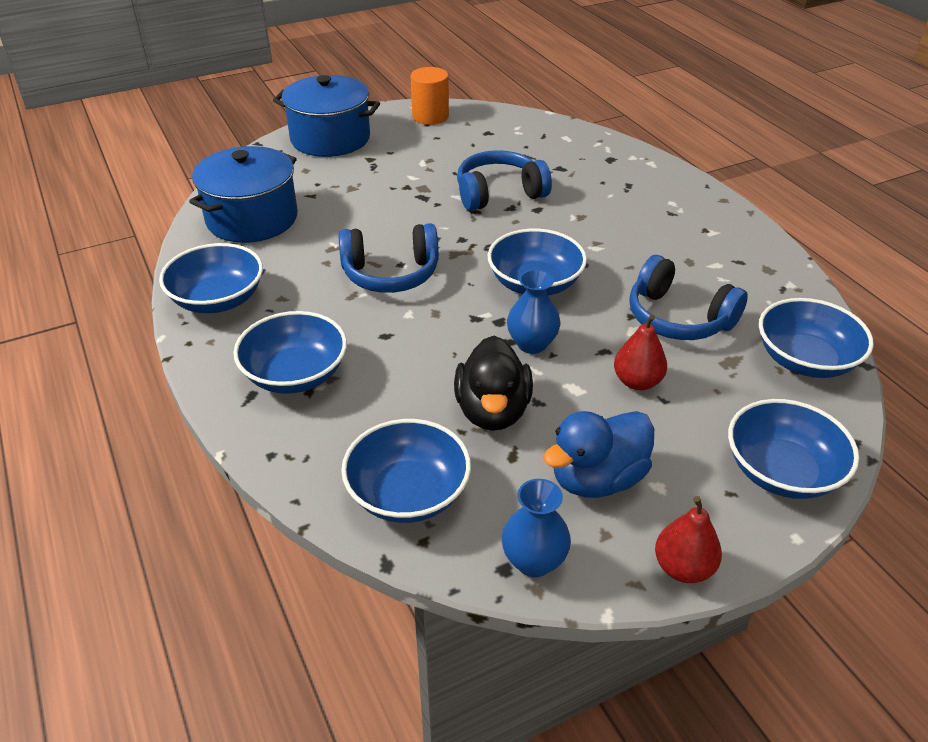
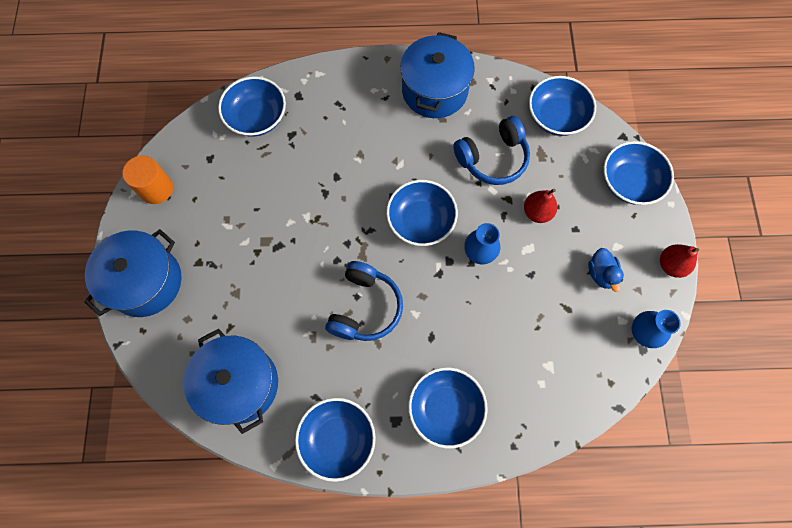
camera: 65 degrees left, 30 degrees up
blue bowl [341,419,471,523] -> blue bowl moved to [218,76,286,137]
black duck [454,336,533,431] -> none
blue headphones [457,150,552,211] -> none
blue duck [543,411,654,498] -> blue duck [588,248,624,292], size x0.62
none -> blue pot [400,32,475,118]

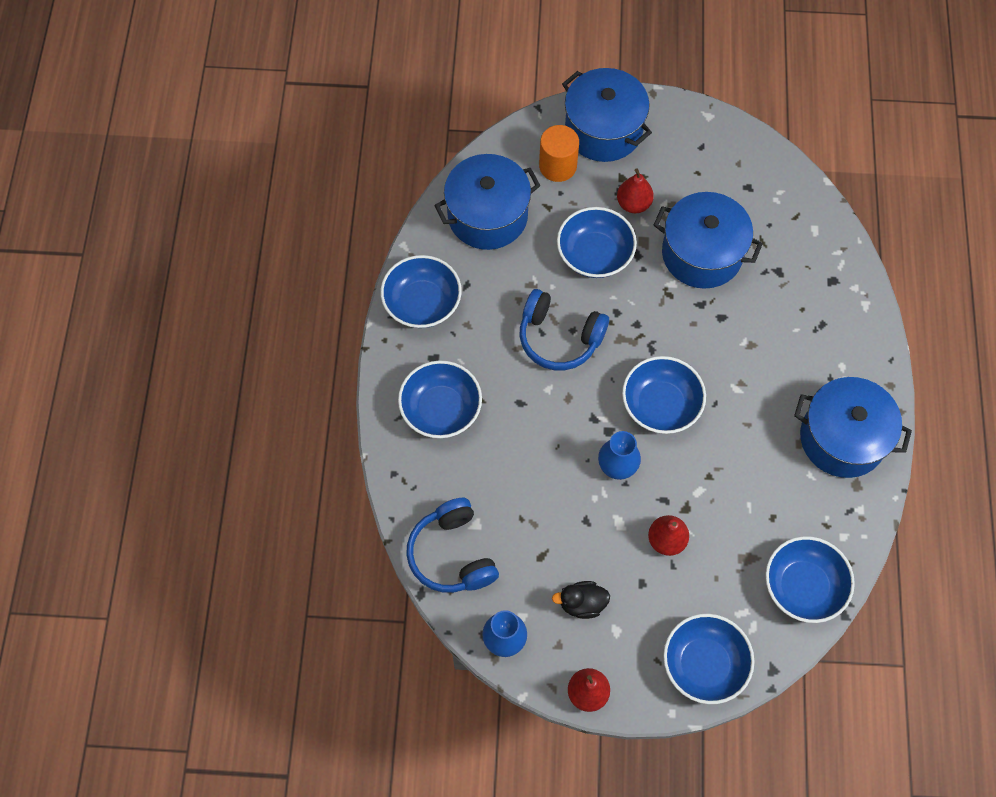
camera: 95 degrees right, 5 degrees down
orange cylinder [122,155,173,204] -> orange cylinder moved to [539,125,579,182]
blue bowl [218,76,286,137] -> blue bowl moved to [557,207,637,278]
blue headphones [453,116,530,185] -> blue headphones moved to [406,498,499,593]
blue duck [588,248,624,292] -> black duck [552,581,610,619]
none -> red pear [617,168,654,213]
none -> blue pot [654,192,763,289]

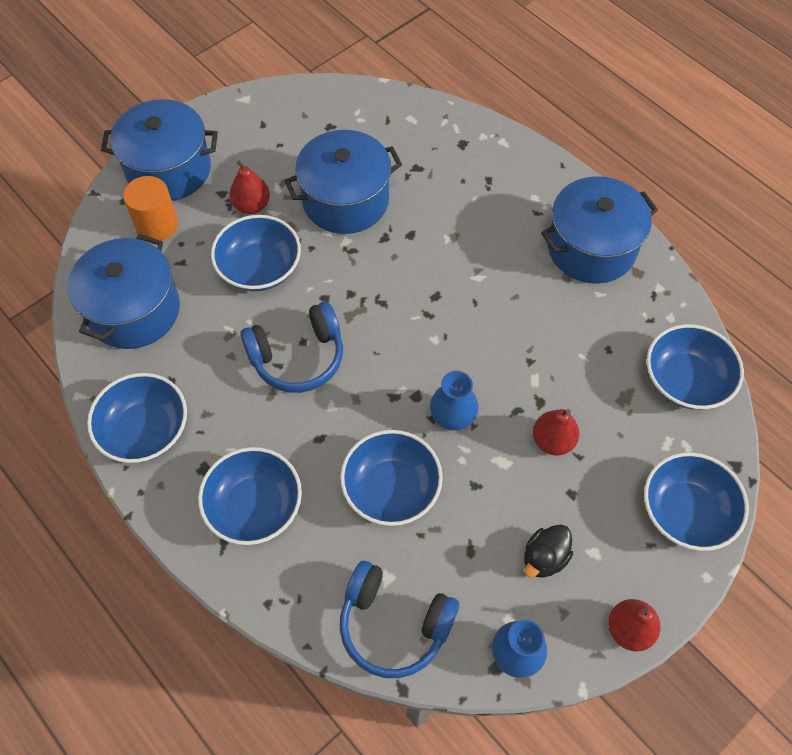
camera: 45 degrees left, 5 degrees down
blue bowl [622,356,706,434] -> blue bowl moved to [340,430,443,526]

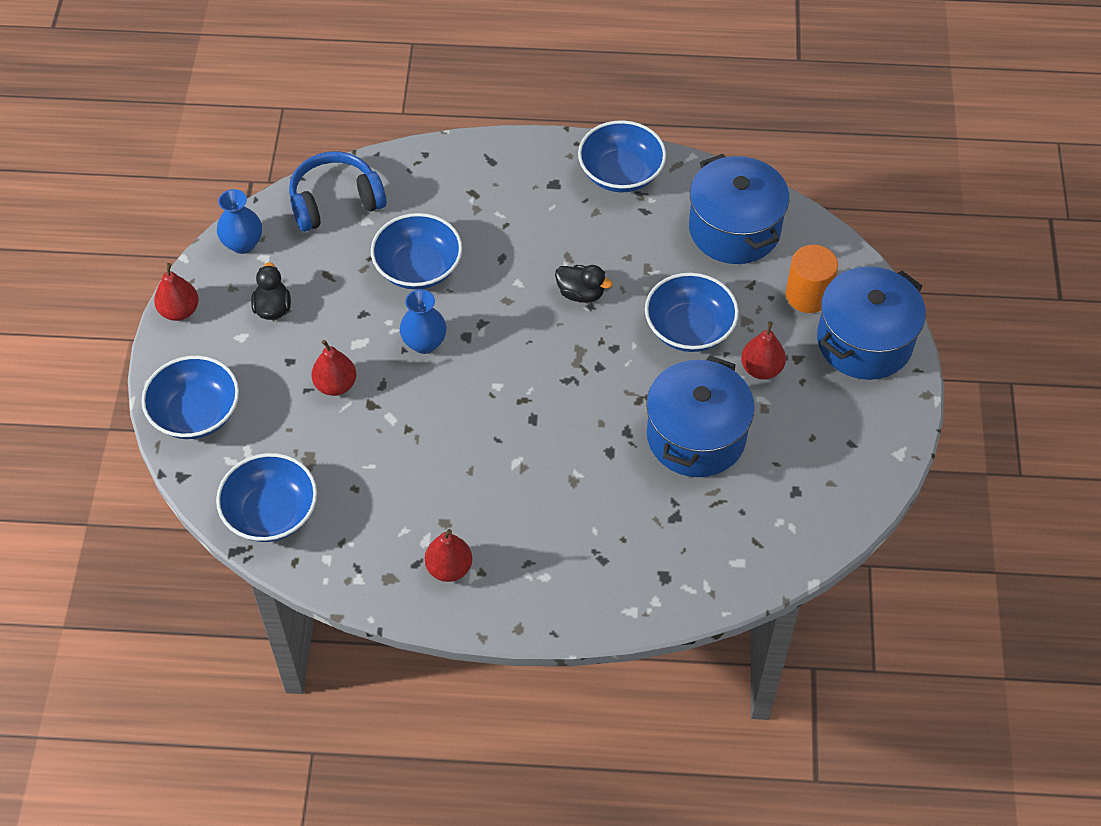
camera: 135 degrees right, 5 degrees down
blue bowl [198,447,302,545] -> none
blue headphones [240,301,343,393] -> black duck [555,265,613,303]
blue pot [541,176,658,284] -> red pear [425,529,472,582]

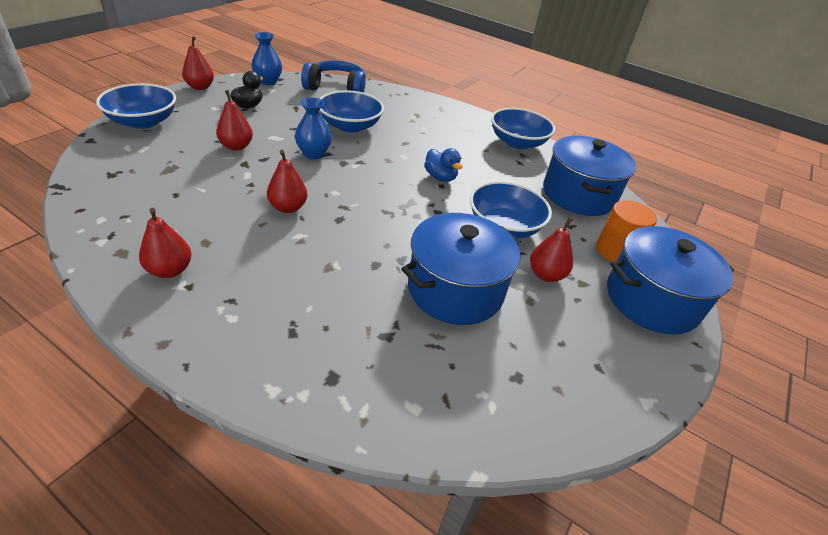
camera: 25 degrees right, 15 degrees down
blue bowl [216,453,317,542] -> none
black duck [555,265,613,303] -> blue duck [424,148,463,182]
none -> red pear [267,150,307,213]

